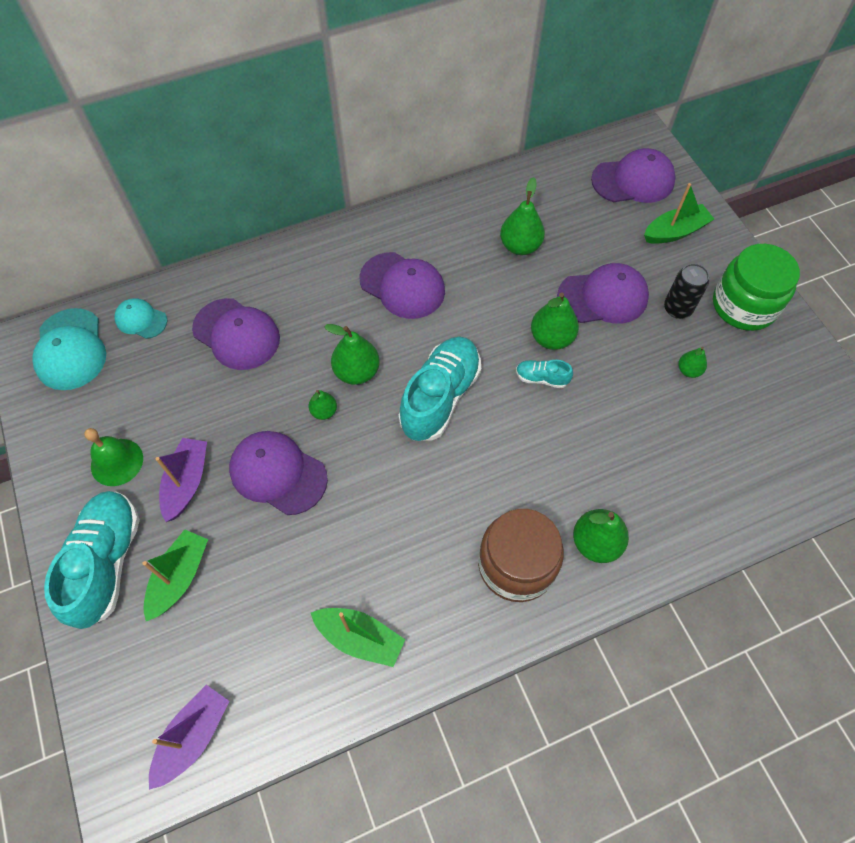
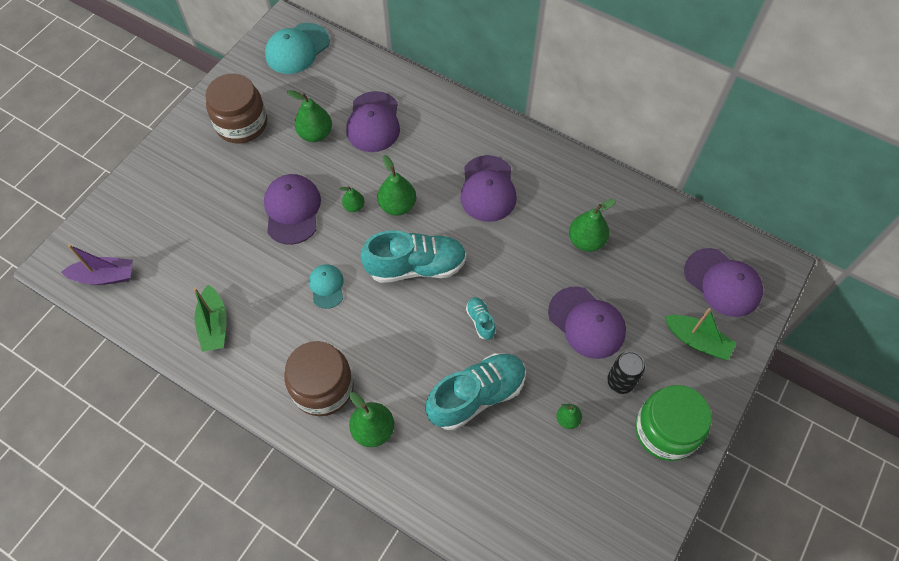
camera: 55 degrees right, 0 degrees up
turquoise shoe [44,491,140,629] -> turquoise shoe moved to [425,353,526,430]
green bell [84,428,143,486] -> brown jar [205,73,267,143]
turquoise cap [115,298,167,339] -> turquoise cap moved to [309,264,344,309]
green boat [143,529,208,621] -> none
purple boat [156,438,207,522] -> none
green pear [531,292,579,350] -> green pear moved to [287,90,332,142]

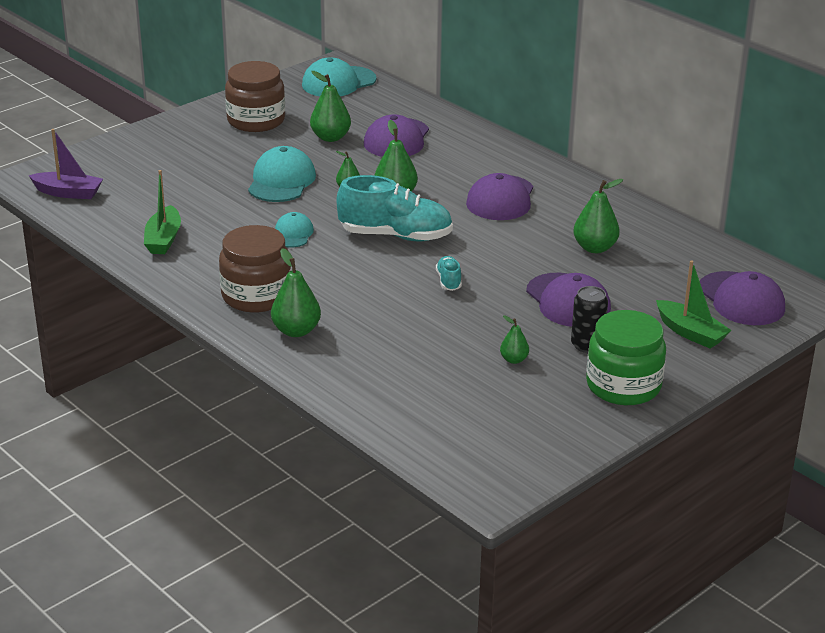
camera: 15 degrees right, 30 degrees down
purple cap [264,174,321,245] -> turquoise cap [248,146,316,202]
turquoise shoe [425,353,526,430] -> none

